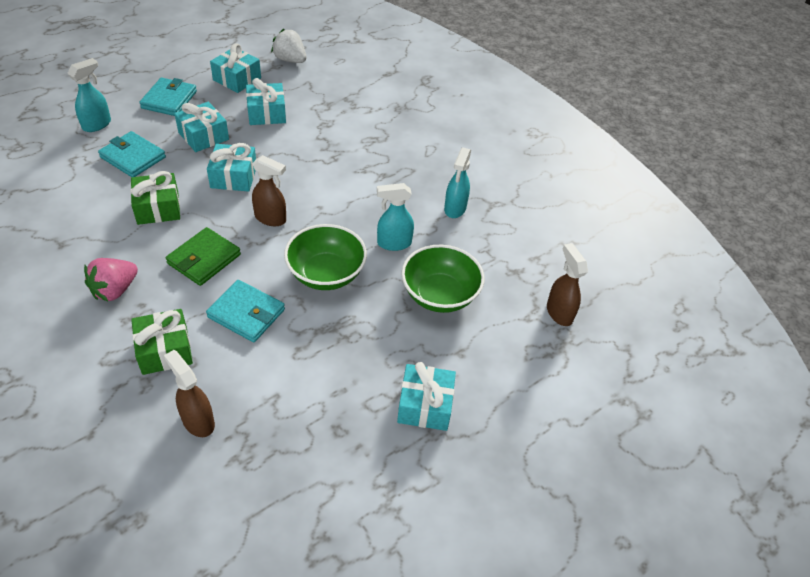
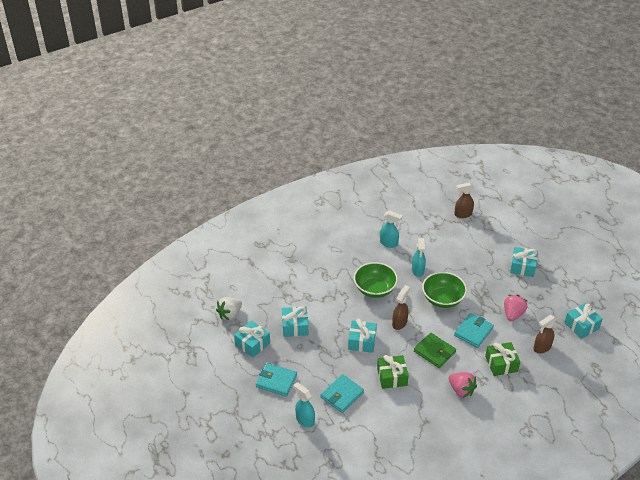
camera: 80 degrees left, 5 degrees down
turquoise gift [175,102,229,152] -> turquoise gift moved to [564,303,603,339]
green bowl [401,245,485,313] -> green bowl moved to [354,262,398,298]
none -> pink strawberry [504,295,528,321]

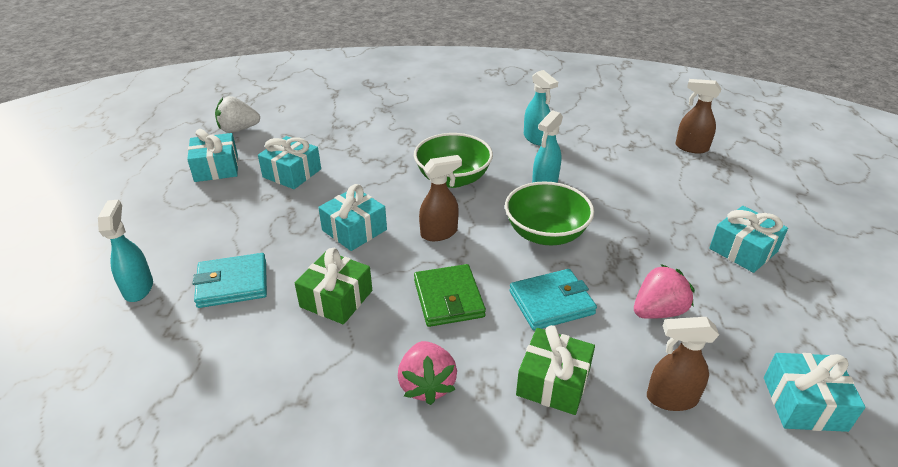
camera: 35 degrees right, 5 degrees down
turquoise wallet [256,363,297,396] -> none

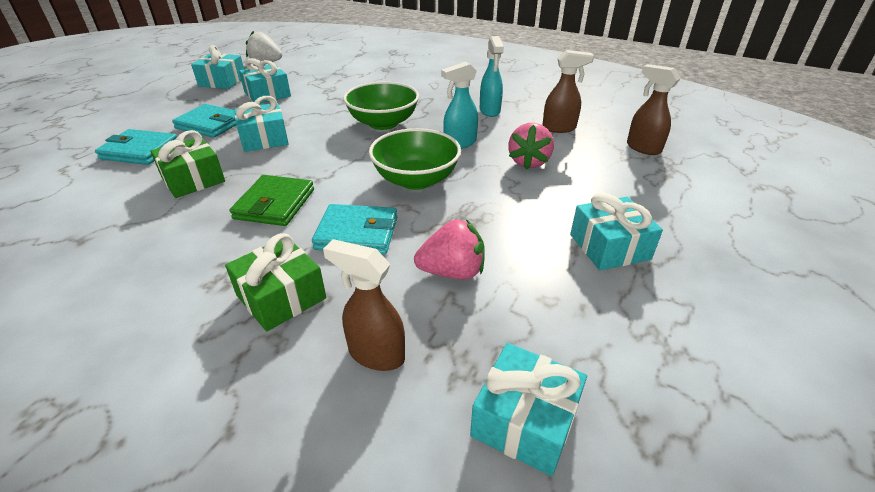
camera: 25 degrees right, 0 degrees up
turquoise spray bottle [98,200,153,302] -> none
pink strawberry [398,341,457,405] -> pink strawberry moved to [508,123,554,170]
brown spray bottle [419,155,462,241] -> brown spray bottle moved to [543,50,594,133]
none -> turquoise wallet [172,104,236,138]

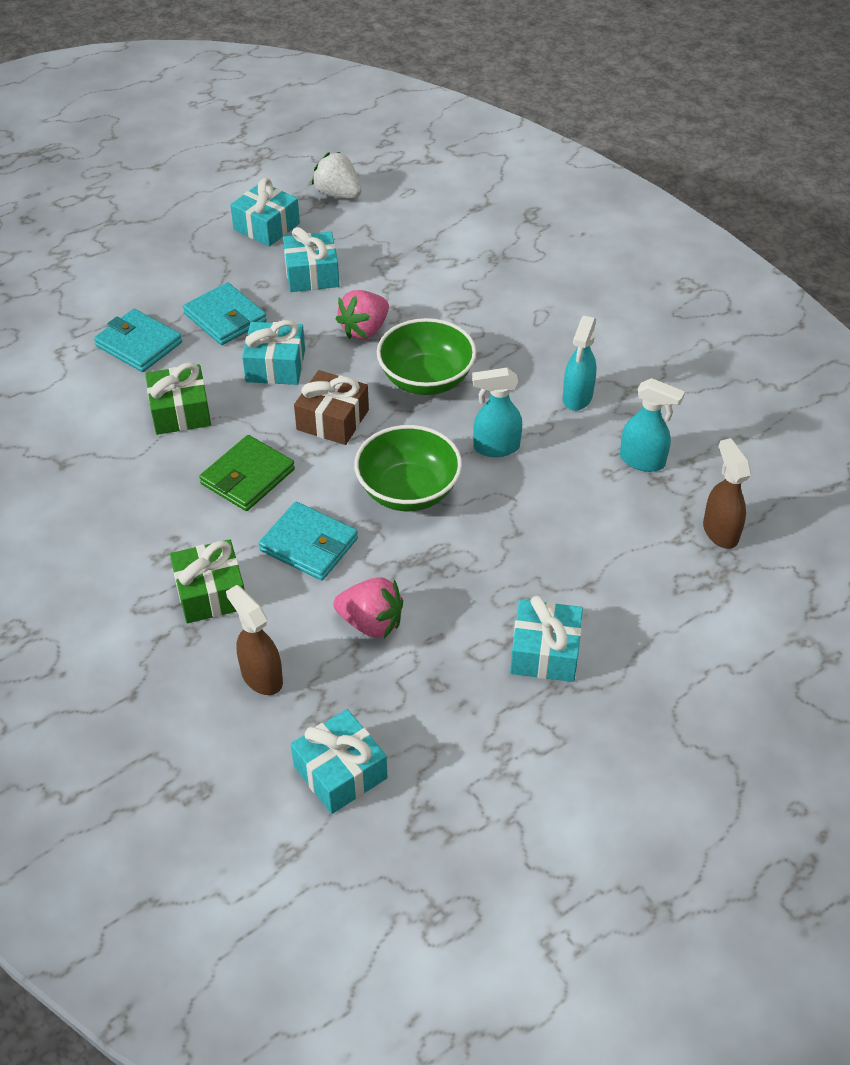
camera: 25 degrees right, 10 degrees up
pink strawberry [508,123,554,170] -> pink strawberry moved to [336,290,389,339]
brown spray bottle [543,50,594,133] -> turquoise spray bottle [620,378,685,472]
none -> brown gift [294,370,369,445]

